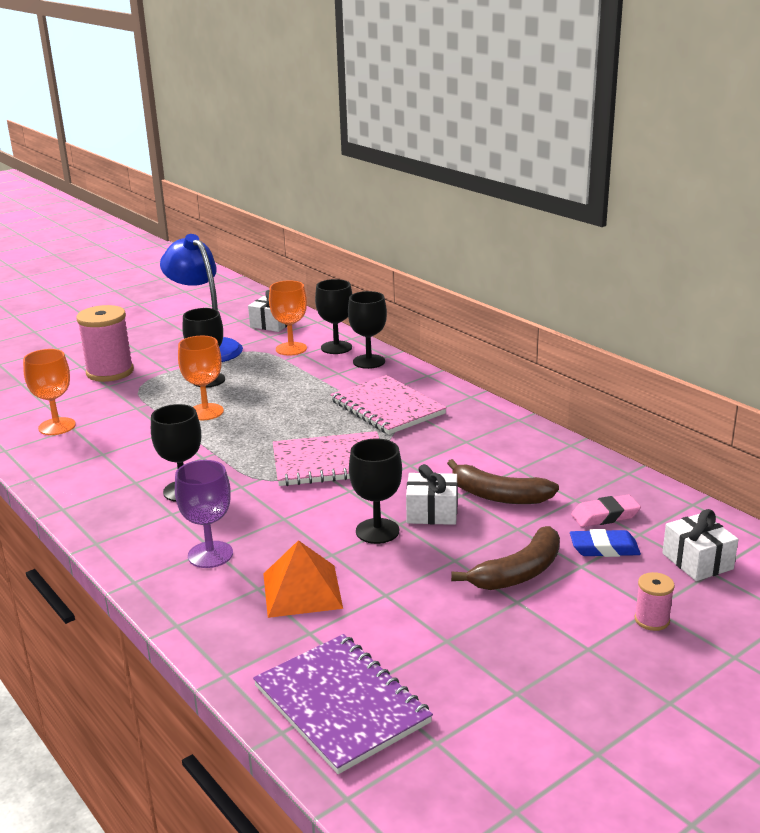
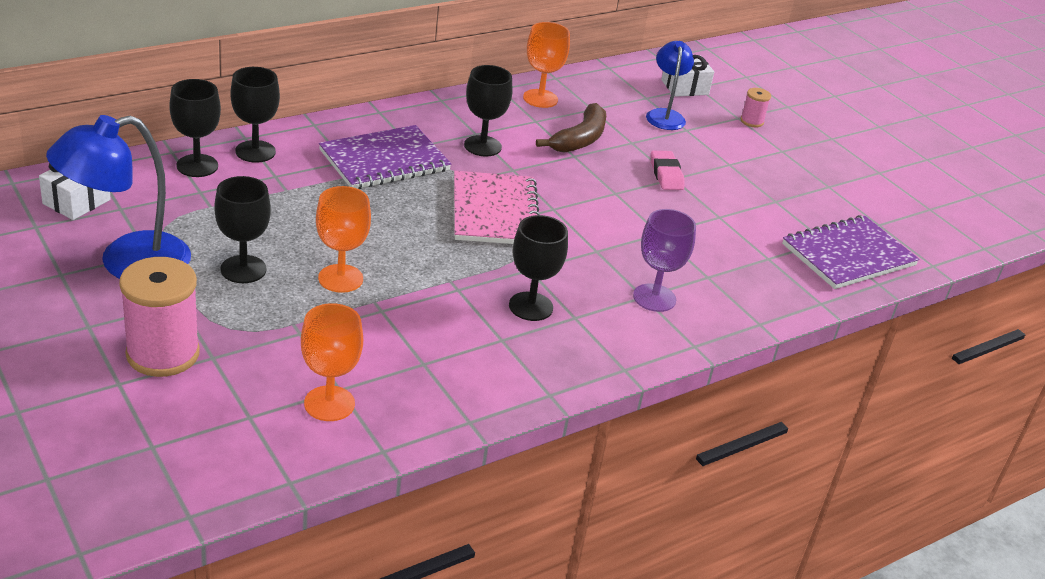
camera: 90 degrees left, 10 degrees up
orange pyramid [263,540,343,618] -> none
orange goblet [269,281,307,355] -> orange goblet moved to [523,22,570,108]
pink notebook [330,375,447,435] -> purple notebook [319,125,451,189]
black goblet [349,439,402,544] -> black goblet moved to [464,65,513,157]
white gift [406,464,458,525] -> none
brown banana [451,526,560,590] -> none
blue eraser [570,529,641,557] -> blue lamp [646,41,694,130]
pink eraser [571,495,641,527] -> pink eraser moved to [651,151,685,190]

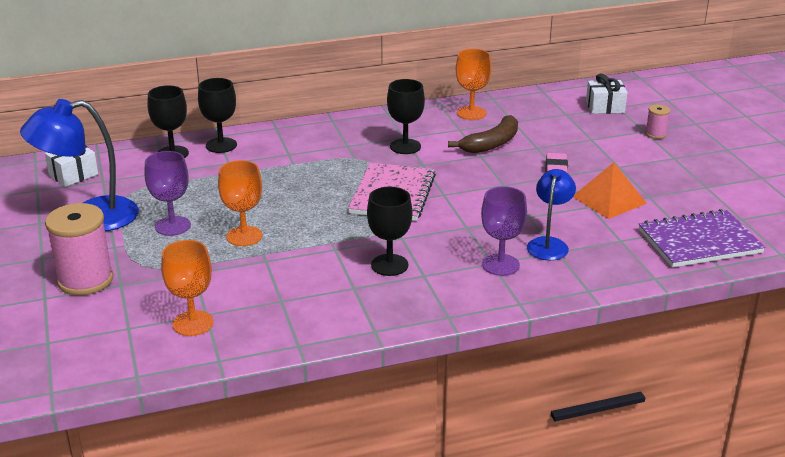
camera: 20 degrees right, 5 degrees down
black goblet [214,176,271,283] -> purple goblet [144,151,191,236]
purple notebook [319,125,451,189] -> none
blue lamp [646,41,694,130] -> blue lamp moved to [527,169,576,260]
none -> orange pyramid [573,162,647,219]

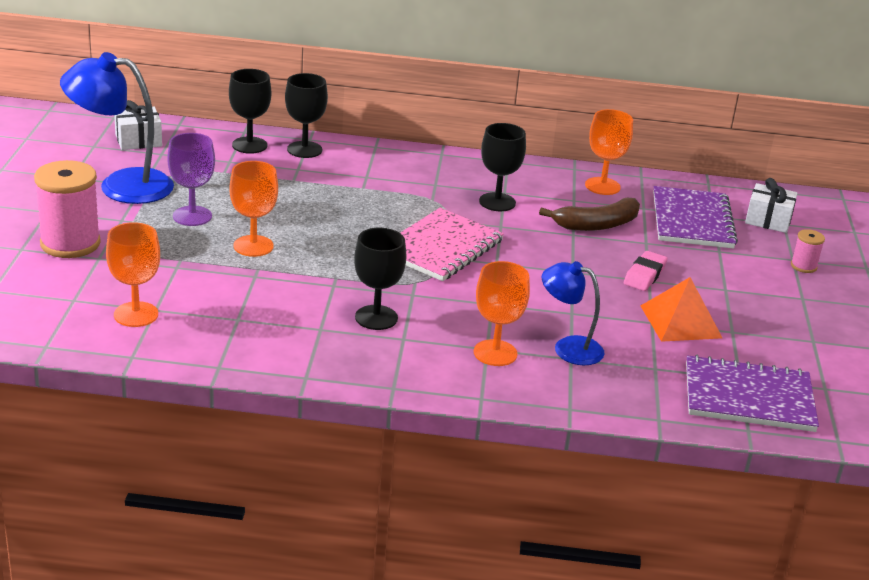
camera: 20 degrees right, 0 degrees up
purple goblet [481,186,527,276] -> orange goblet [474,261,530,366]
blue lamp [527,169,576,260] -> blue lamp turned 105 degrees counterclockwise [542,261,604,365]
none -> purple notebook [653,186,738,249]

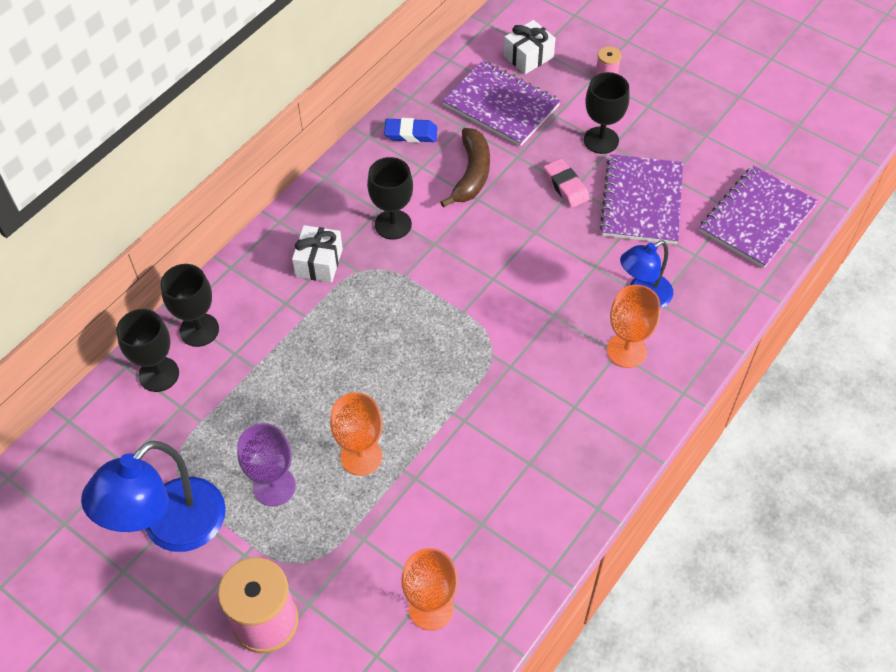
camera: 55 degrees left, 25 degrees up
white gift [114,100,162,150] -> white gift moved to [292,225,343,283]
black goblet [354,228,406,330] -> black goblet moved to [584,72,630,154]
pink notebook [400,208,504,281] -> none
orange goblet [585,109,633,195] -> blue eraser [384,118,437,143]
orange pyramid [641,277,722,342] -> purple notebook [600,154,683,244]

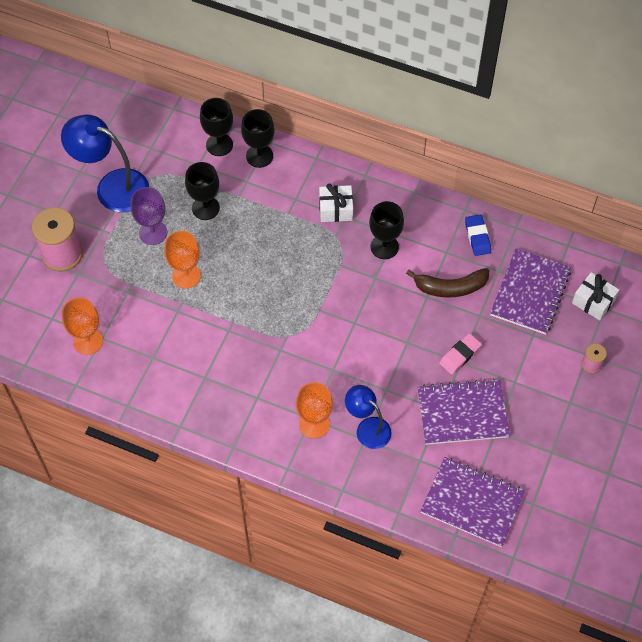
camera: 75 degrees right, 5 degrees up
black goblet [584,72,630,154] -> black goblet moved to [185,162,220,220]

